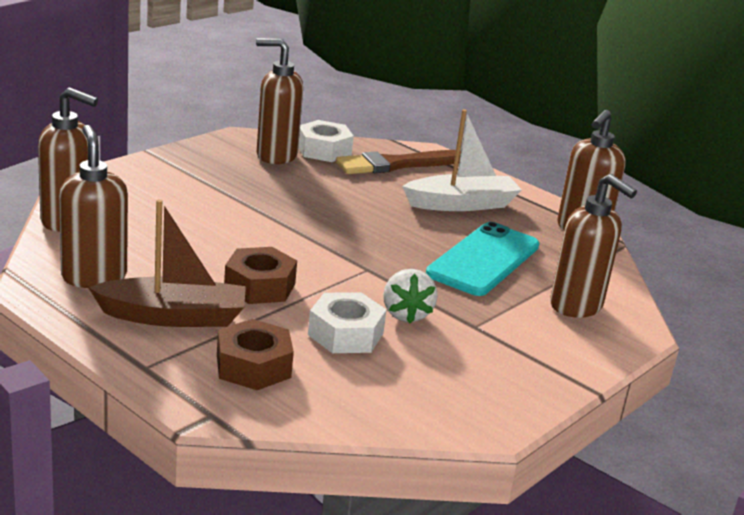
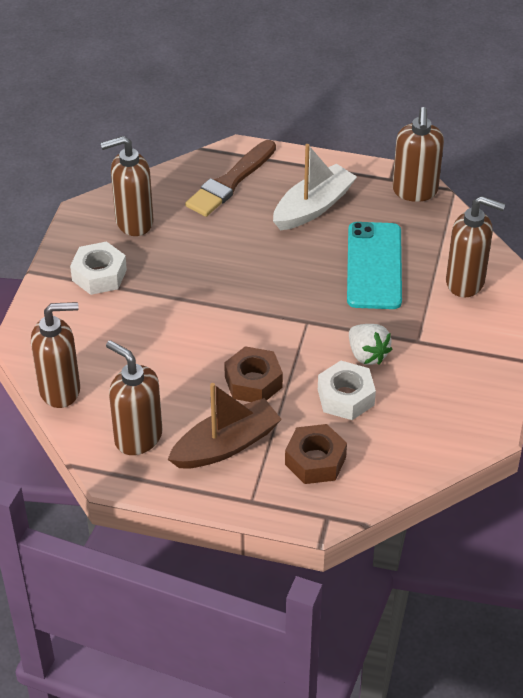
camera: 25 degrees left, 20 degrees up
white nut [298,120,354,162] -> white nut moved to [70,242,127,295]

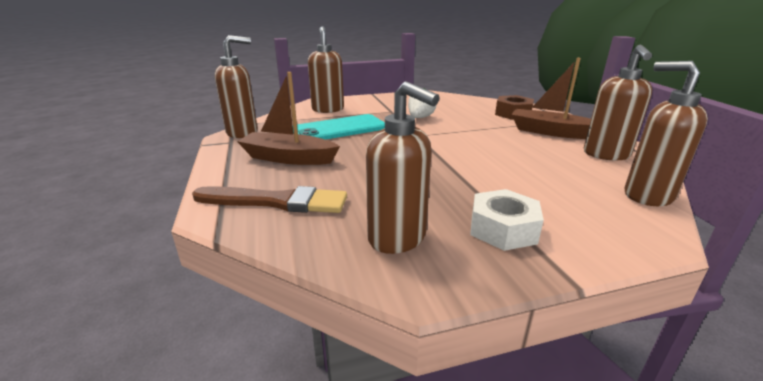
camera: 120 degrees left, 20 degrees down
brown nut [224,346,283,402] -> none
white boat [273,144,357,230] -> brown boat [237,72,340,165]
white nut [318,361,376,420] -> none

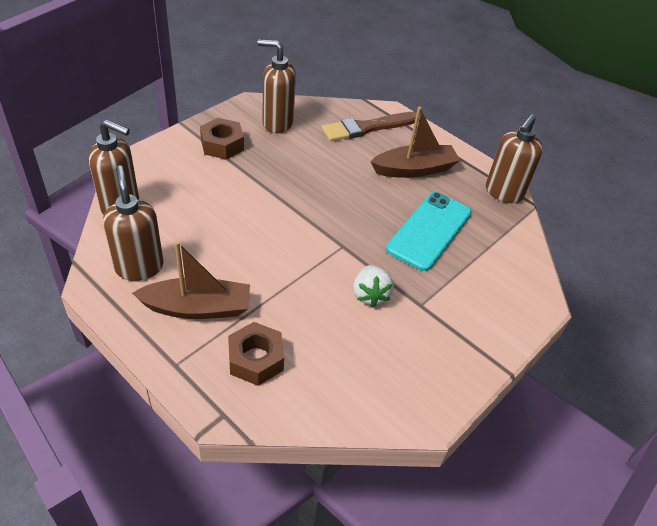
camera: 145 degrees right, 20 degrees up
brown soap dispenser [308,26,344,113] -> none
white nut [470,189,544,251] -> brown nut [200,118,244,160]

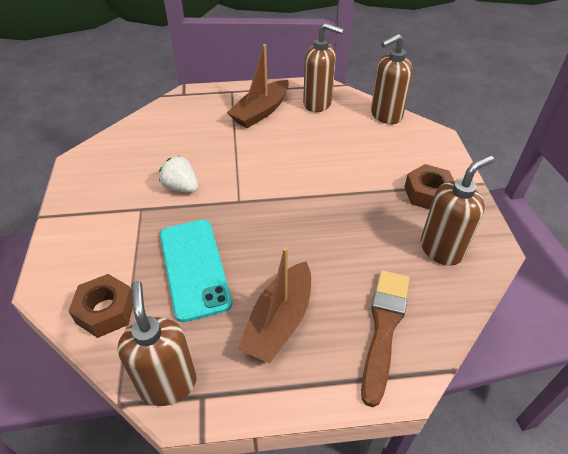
camera: 135 degrees right, 0 degrees up
brown nut [228,322,284,386] -> brown nut moved to [68,274,133,338]

